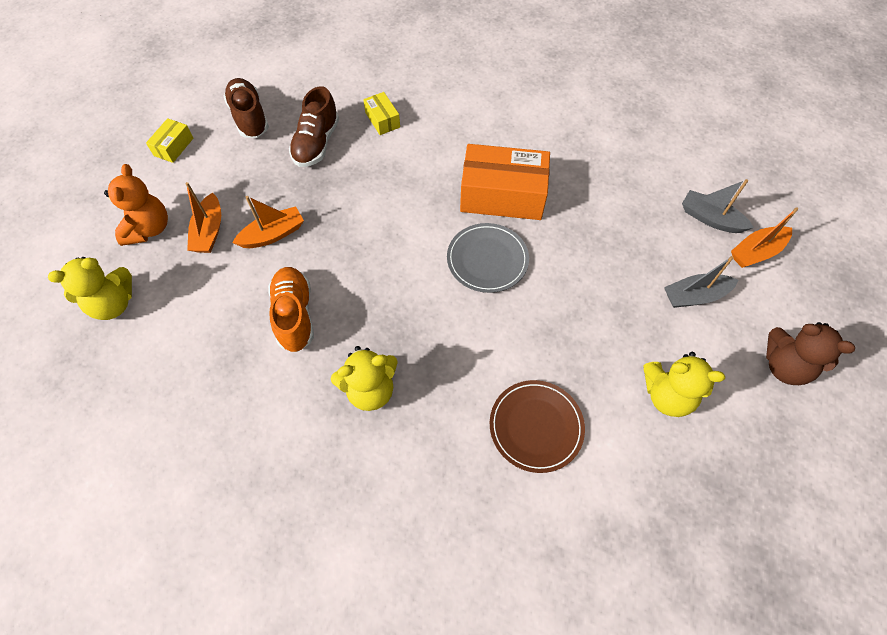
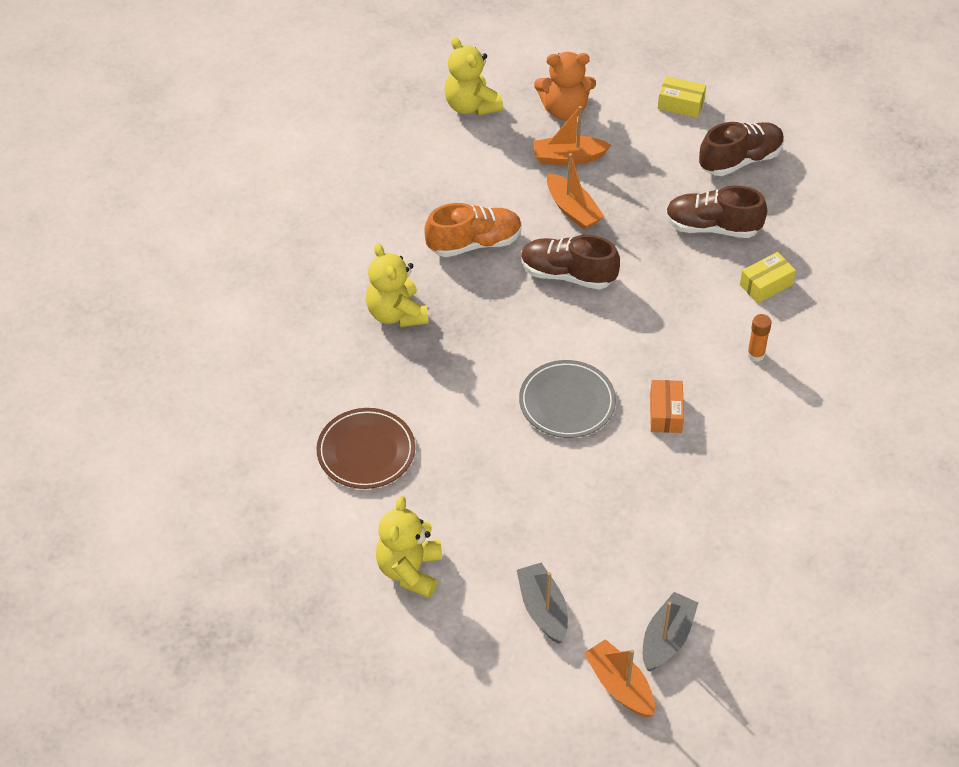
camera: 85 degrees right, 10 degrees down
orange box [460,144,550,220] -> orange box [650,380,684,433], size x0.47
brown teddy bear [766,322,855,385] -> none
none -> brown shoe [521,235,620,289]
none -> orange glue stick [747,314,772,362]

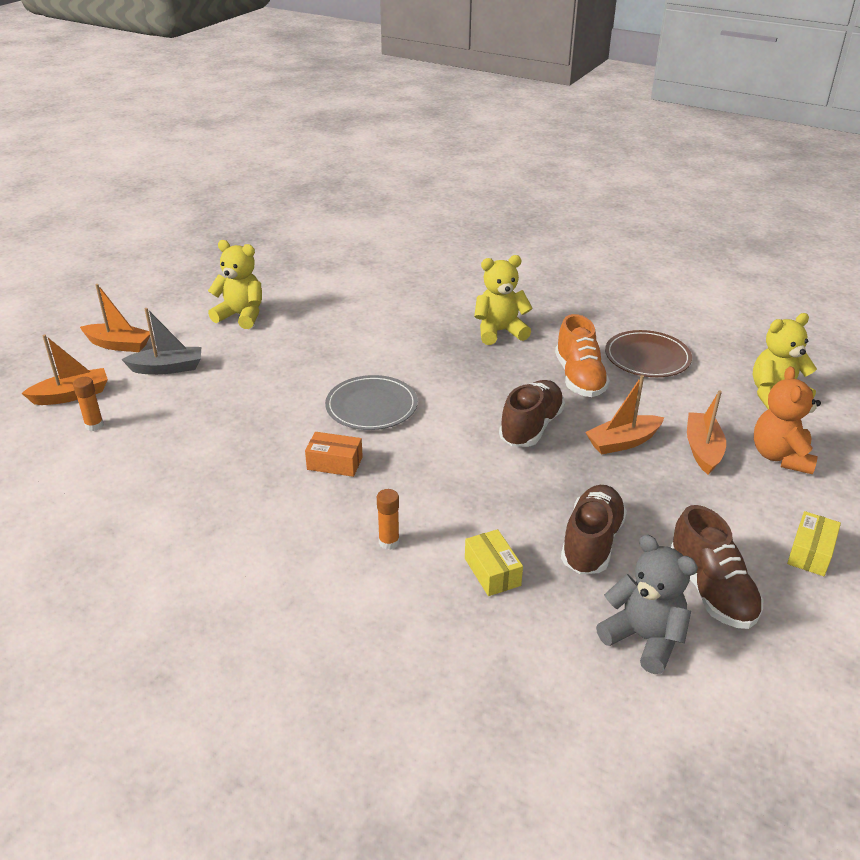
camera: 100 degrees right, 15 degrees down
brown plate [317,408,415,489] -> brown plate moved to [605,330,692,377]
grey boat [643,592,698,672] -> orange glue stick [73,377,104,431]
none -> orange boat [80,284,150,352]
none -> grey teddy bear [596,535,698,674]

